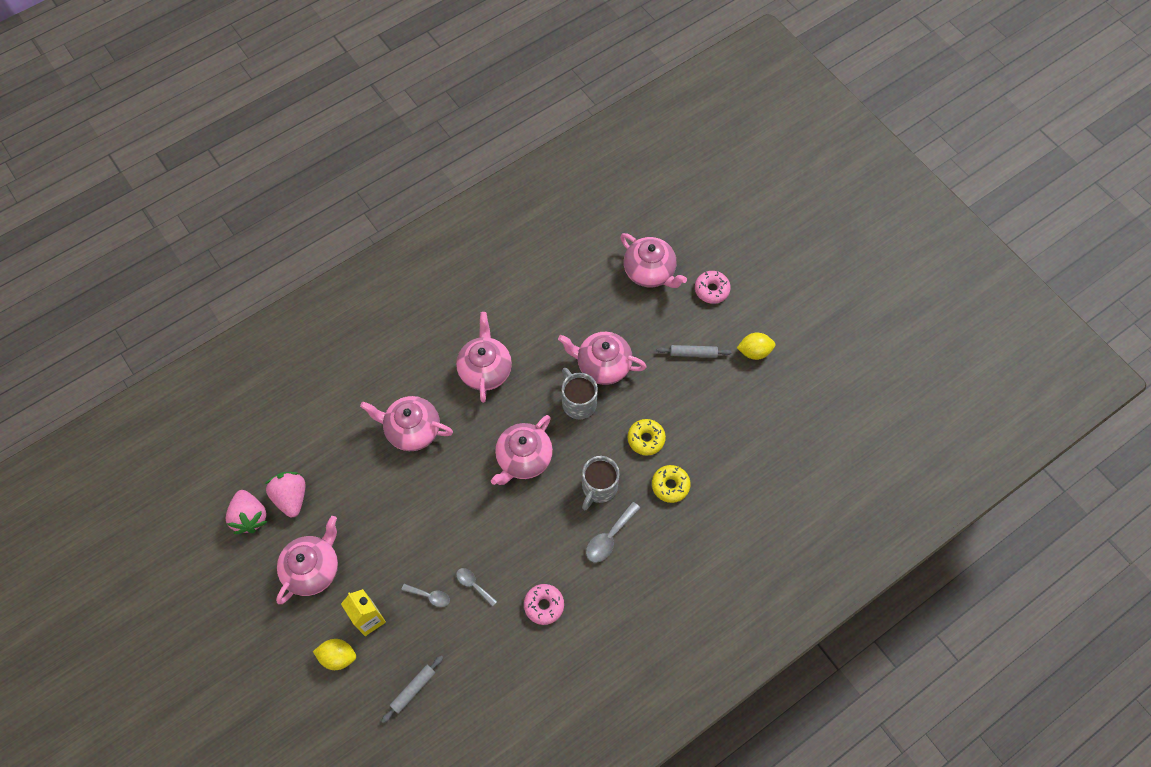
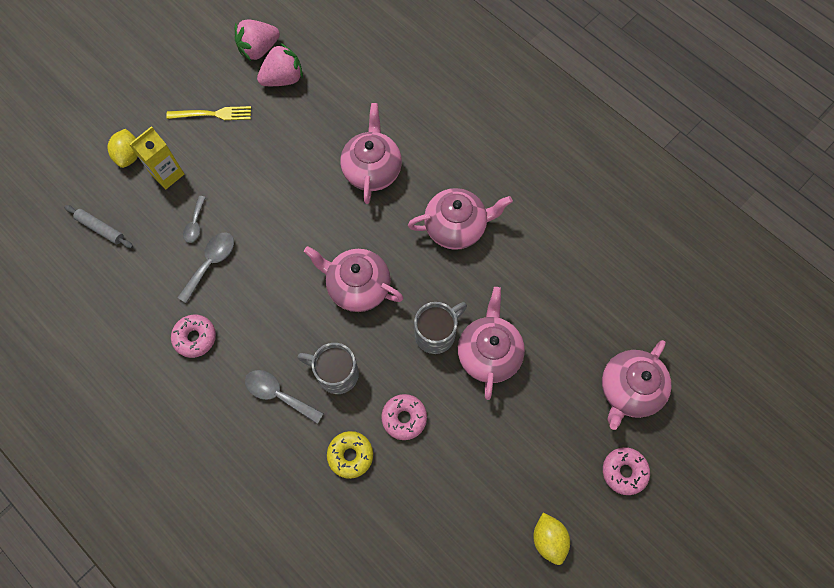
camera: 80 degrees right, 5 degrees up
pink teapot [276,516,338,604] -> yellow fork [166,106,251,120]
grey spoon [456,568,497,607] -> grey spoon [177,232,234,303], size x1.53
yellow donut [628,419,666,455] -> pink donut [381,394,427,440]
grey rolling pin [657,345,731,358] -> none

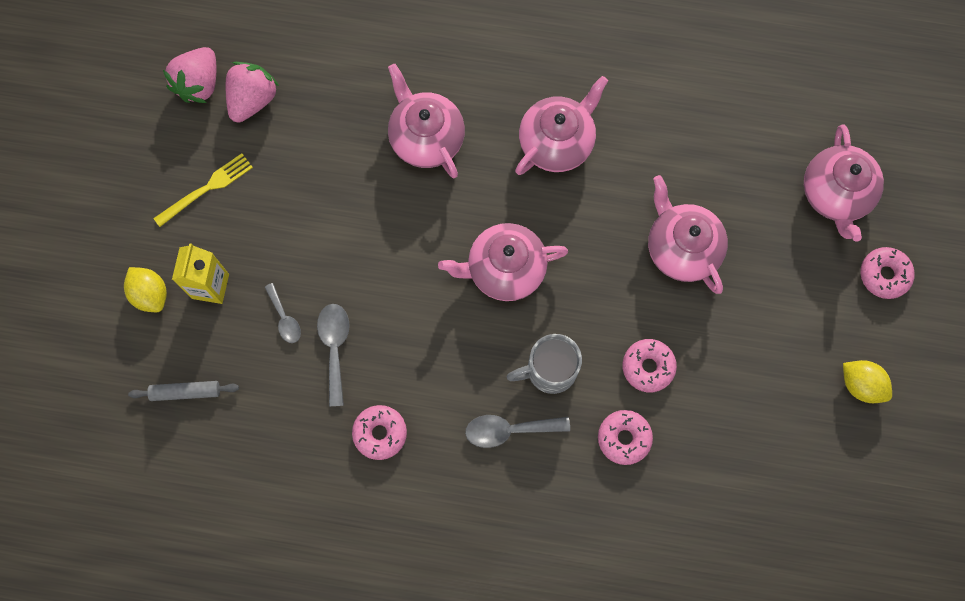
camera: 35 degrees left, 5 degrees up
yellow donut [327,431,373,479] -> pink donut [598,410,653,465]
grey mug [414,302,467,354] -> none

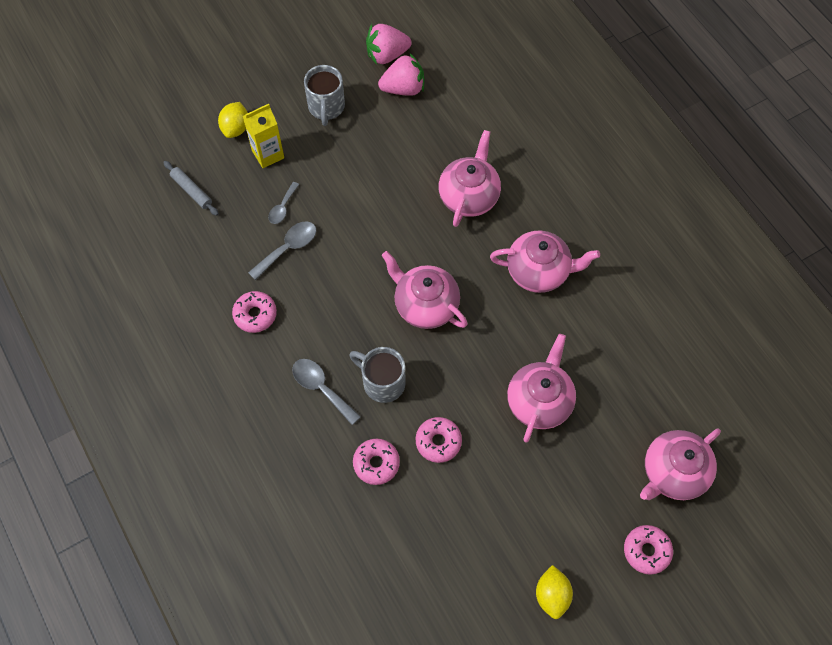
camera: 50 degrees right, 10 degrees down
yellow fork [153,153,253,227] -> grey mug [304,65,345,126]

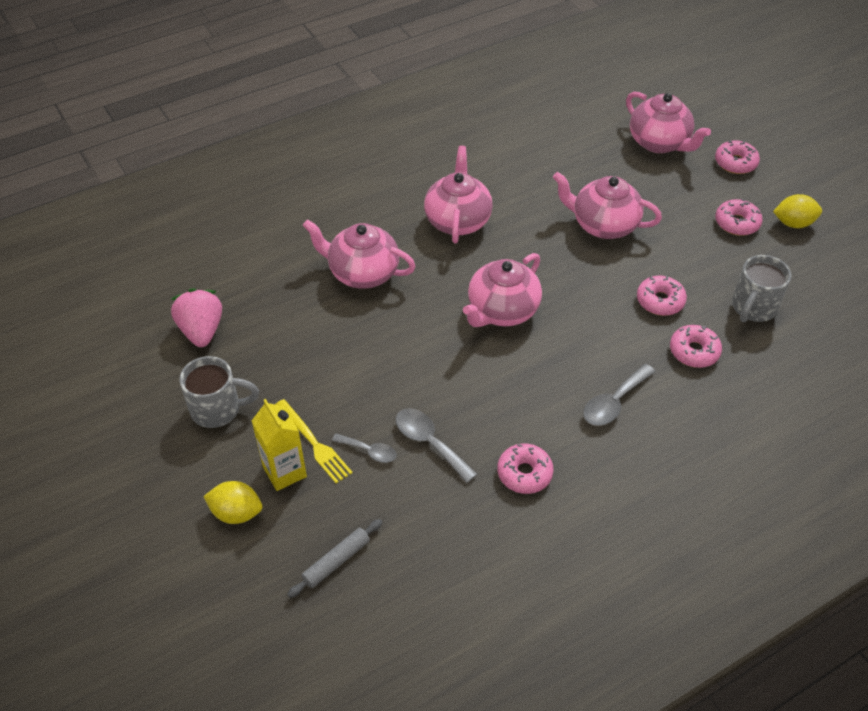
camera: 90 degrees left, 15 degrees down
grey mug [349,347,405,403] -> grey mug moved to [732,255,791,322]
pink strawberry [366,24,411,65] -> none
none -> yellow fork [275,399,353,484]
none -> pink donut [715,199,763,236]

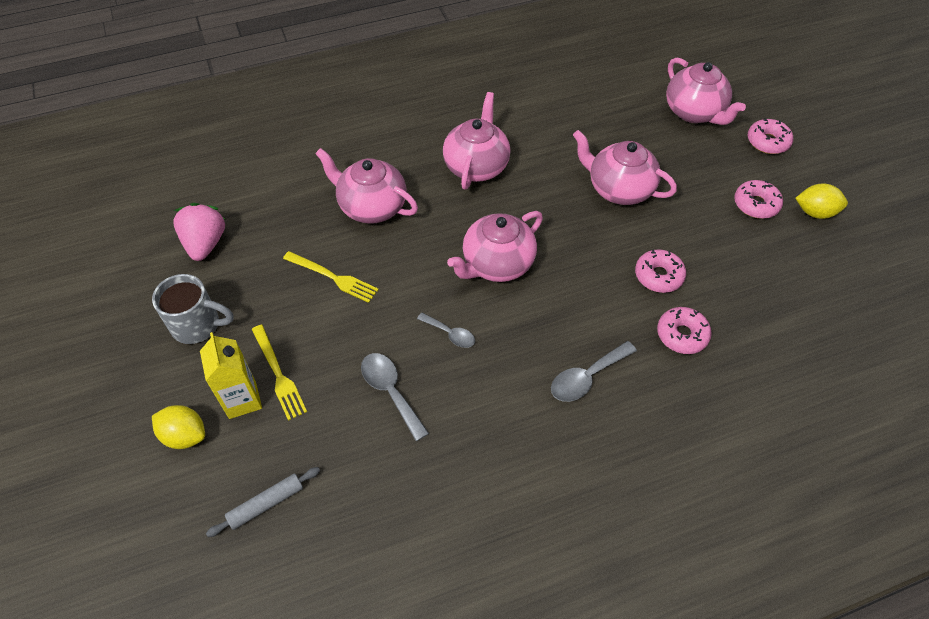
camera: 10 degrees right, 5 degrees up
grey spoon [332,434,397,463] -> grey spoon moved to [417,313,475,348]
pink donut [497,443,554,494] -> none
grey mug [732,255,791,322] -> none
none -> yellow fork [283,251,379,303]

